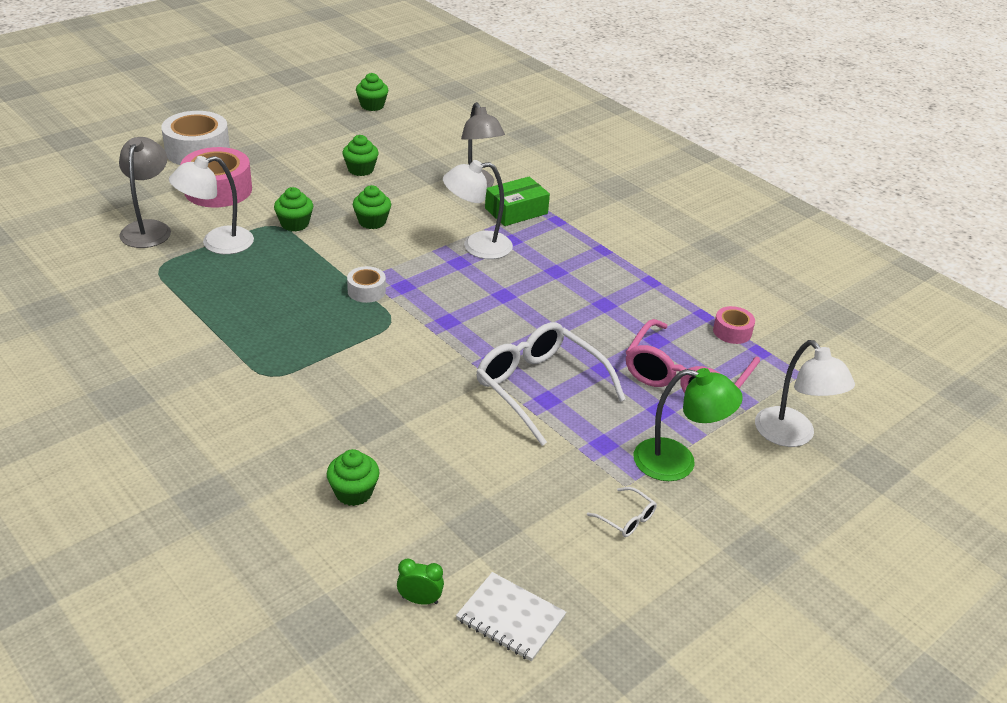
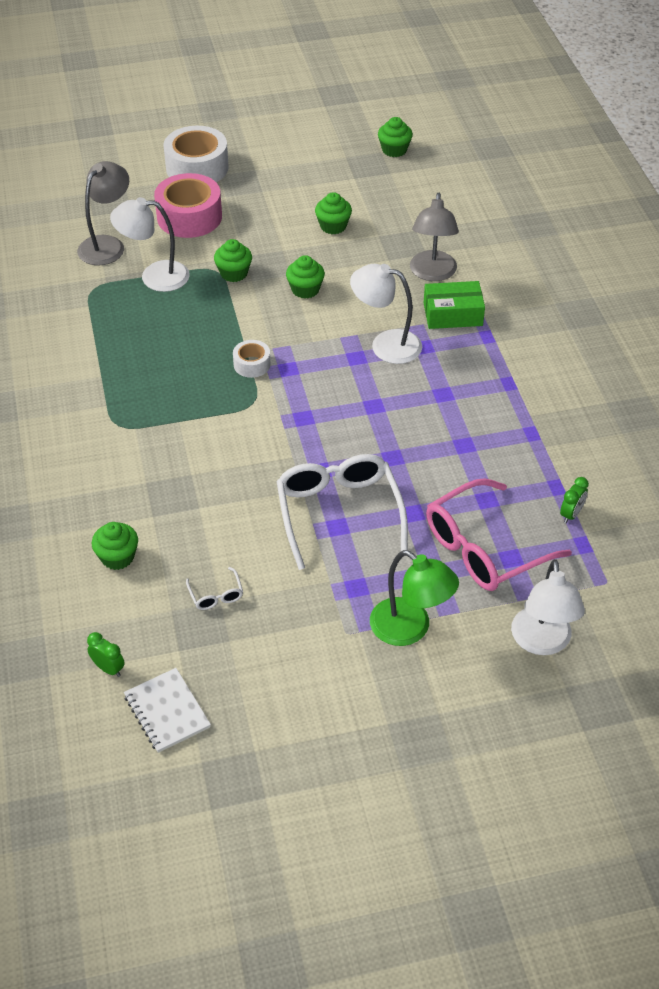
camera: 30 degrees right, 10 degrees up
white glasses [587,487,657,537] -> white glasses moved to [186,567,243,610]
pink tape [713,306,755,344] -> green clock [560,477,589,523]

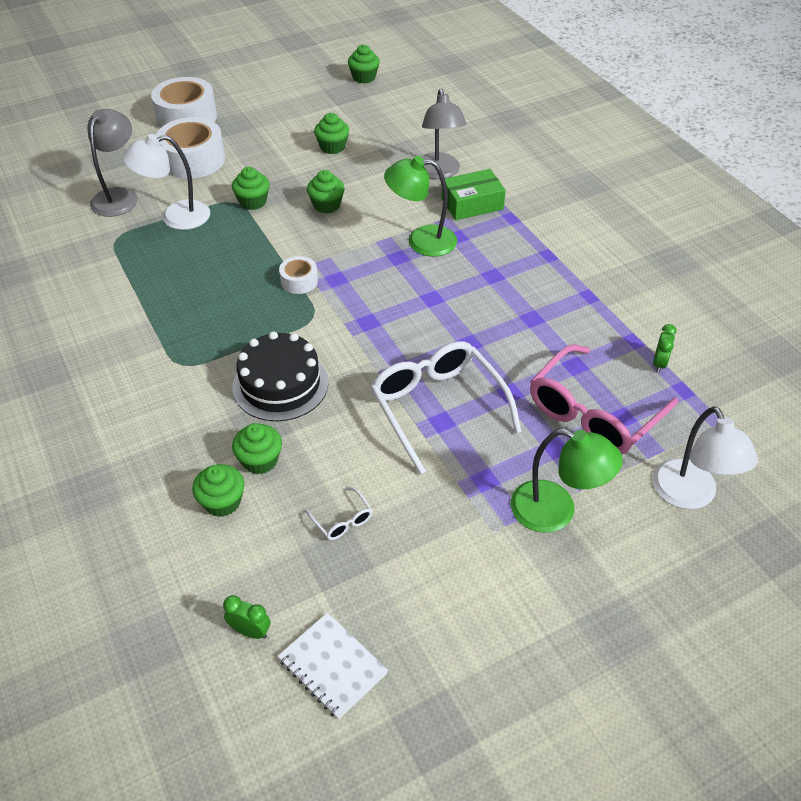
camera: 15 degrees left, 0 degrees up
pink tape [154,173,222,238] -> white tape [156,117,225,179]
white lamp [350,264,422,364] -> green lamp [384,156,457,257]
none -> black cake [232,331,329,421]
none -> green cupcake [232,423,282,474]

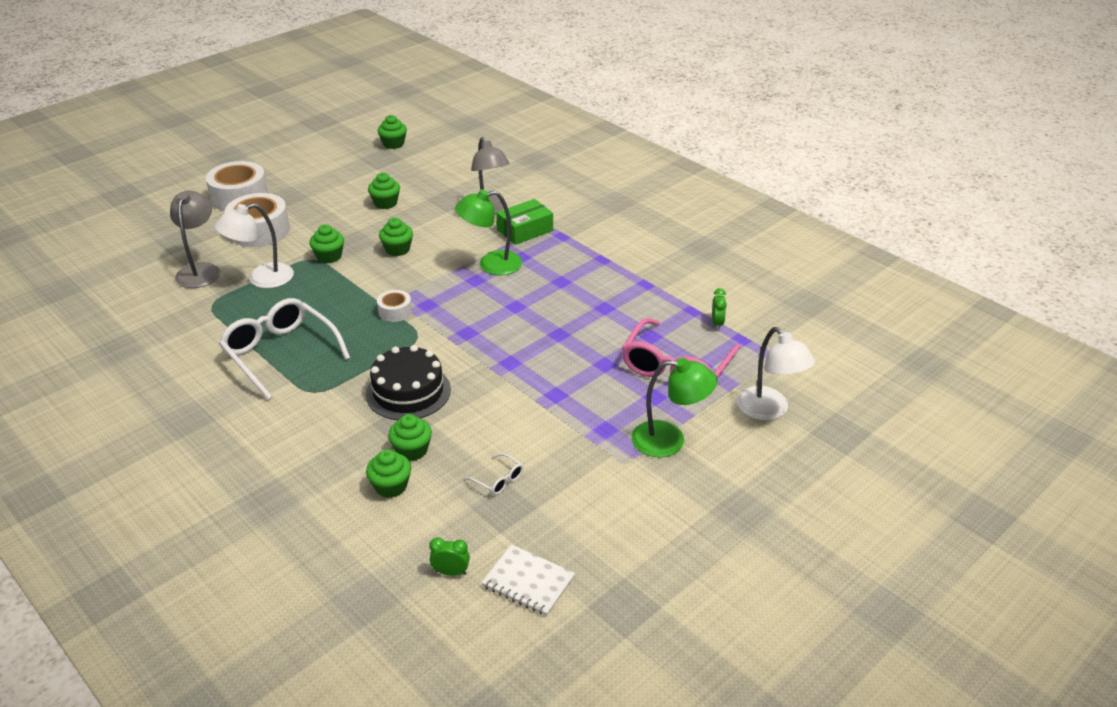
camera: 15 degrees left, 10 degrees down
white glasses [370,341,522,474] -> white glasses moved to [219,298,350,400]

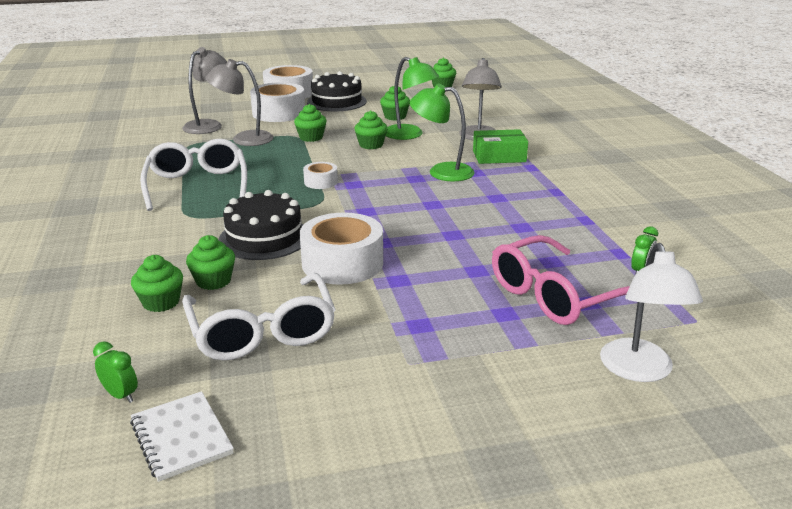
camera: 30 degrees right, 10 degrees down
white lamp [214,203,294,288] -> grey lamp [206,59,274,146]
white glasses [465,453,523,495] -> white glasses [182,273,336,361], size x2.42
green lamp [631,358,718,457] -> green lamp moved to [386,57,439,140]
none -> white tape [300,212,383,285]
none -> black cake [307,71,367,111]

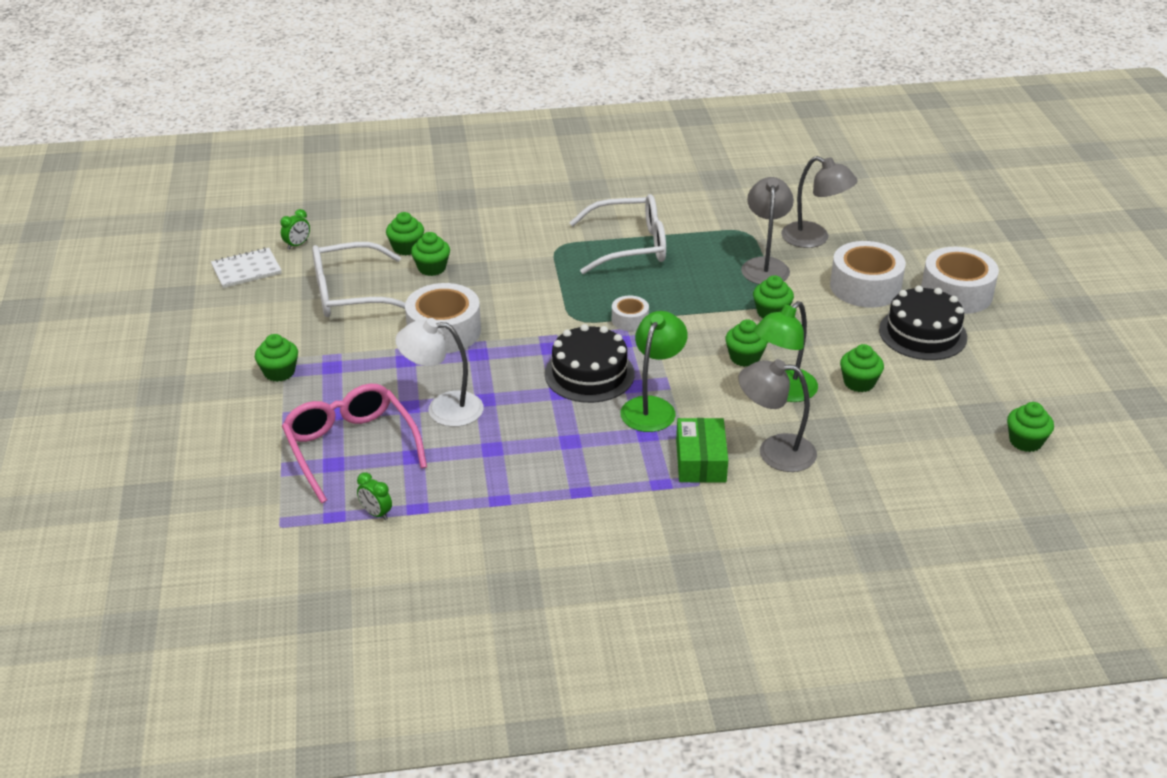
camera: 95 degrees right, 10 degrees up
black cake [218,190,303,260] -> black cake moved to [545,324,634,403]
white lamp [600,243,703,382] -> white lamp moved to [395,318,484,427]
none -> green cupcake [255,334,298,382]

